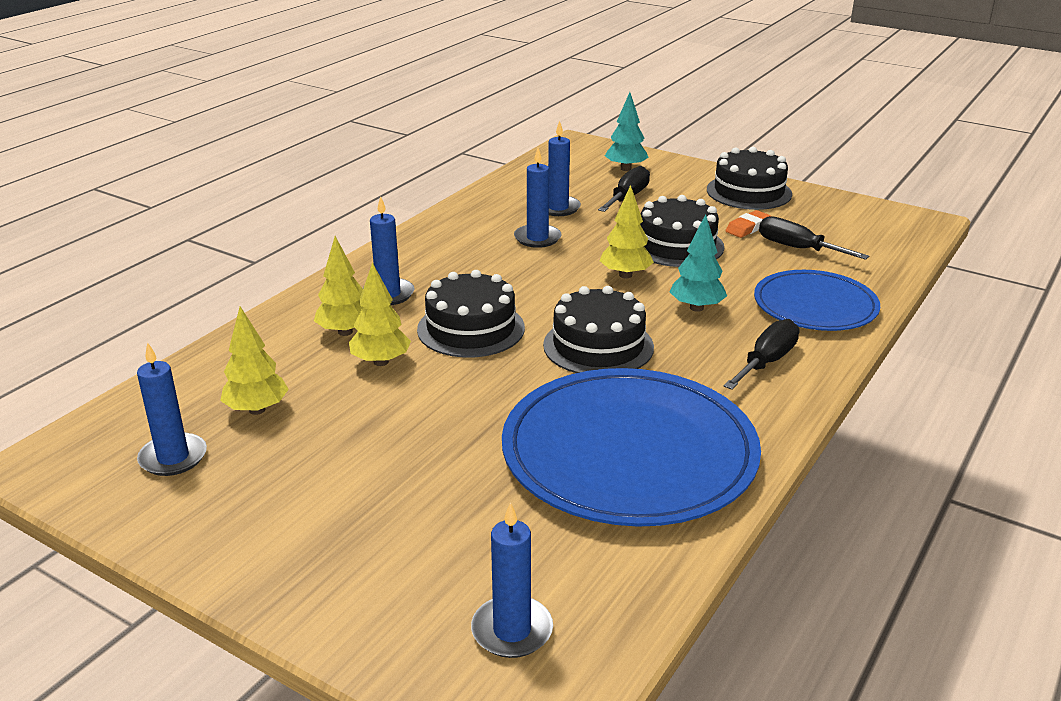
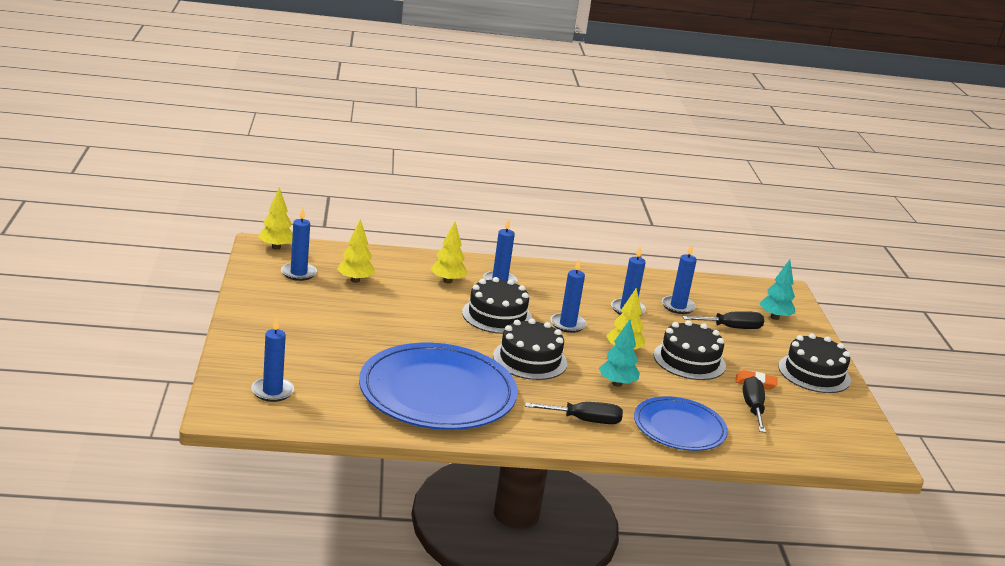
camera: 50 degrees right, 5 degrees down
yellow tree [349,262,411,366] -> yellow tree moved to [258,187,293,250]
none -> blue candle [550,260,587,333]

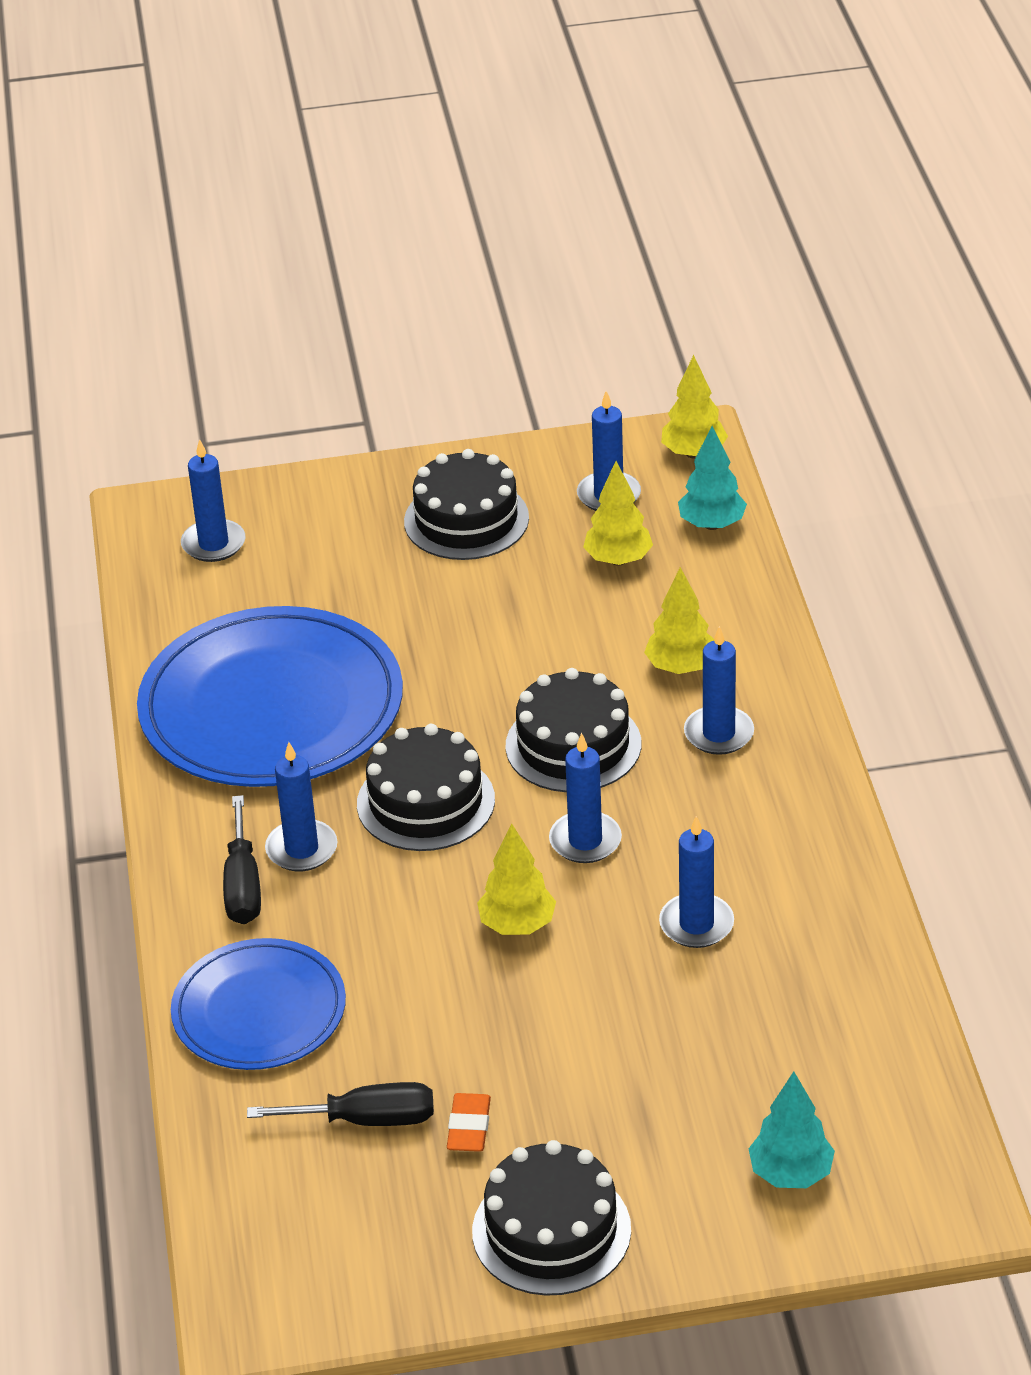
camera: 90 degrees right, 15 degrees up
turquoise tree [599,319,640,387] -> turquoise tree moved to [678,426,747,530]
black cake [654,320,726,380] -> black cake moved to [404,449,529,560]
blue candle [662,244,697,314] -> blue candle moved to [265,742,337,871]
black screwdriver [683,311,764,329] -> none

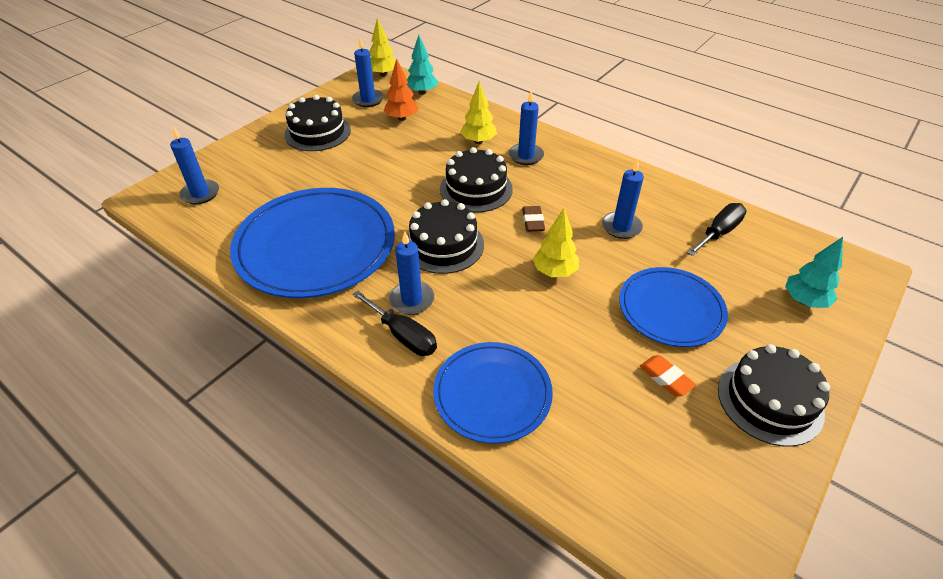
camera: 45 degrees left, 5 degrees up
black screwdriver [247,1082,434,1126] -> black screwdriver moved to [687,203,746,256]
blue candle [549,733,622,863] -> brown eraser [522,206,545,232]
yellow tree [583,461,653,566] -> orange tree [384,59,419,121]
none -> blue plate [619,267,728,347]

